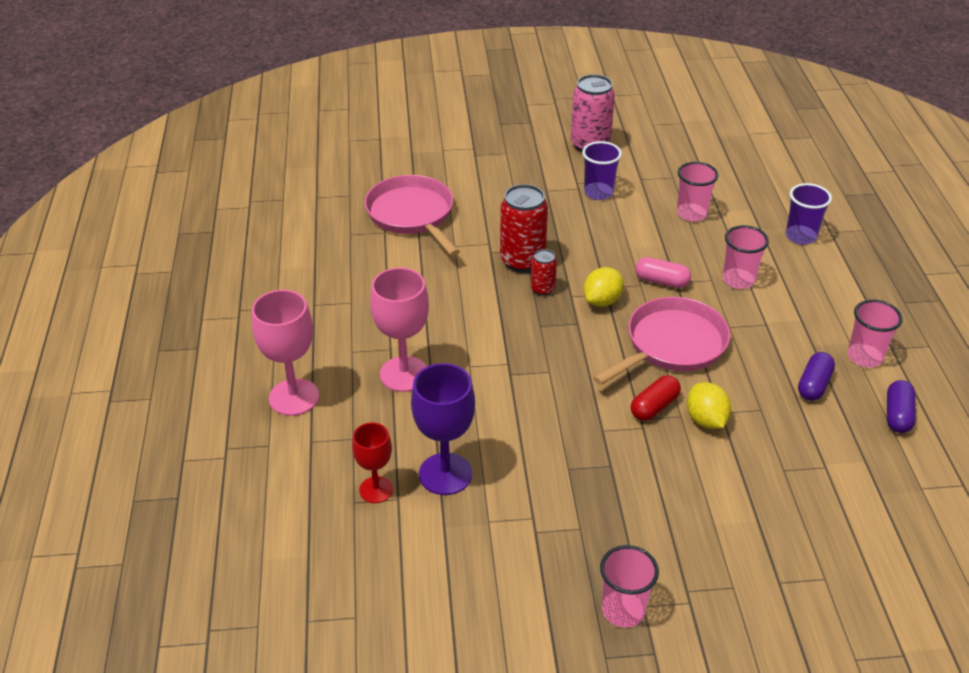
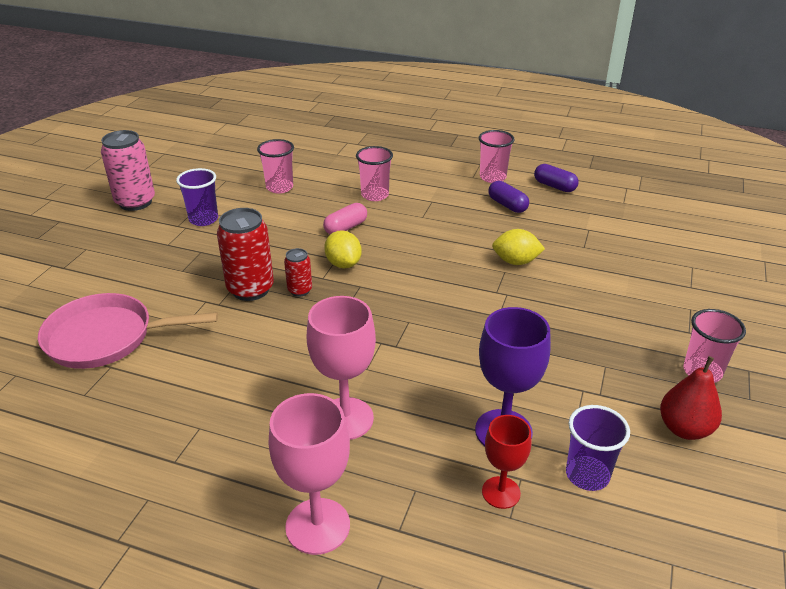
camera: 65 degrees left, 5 degrees down
pink pan [593,297,730,385] -> none
red capsule [631,375,681,421] -> none
purple cup [786,183,832,245] -> purple cup moved to [566,405,630,491]
none -> red pear [660,356,722,440]

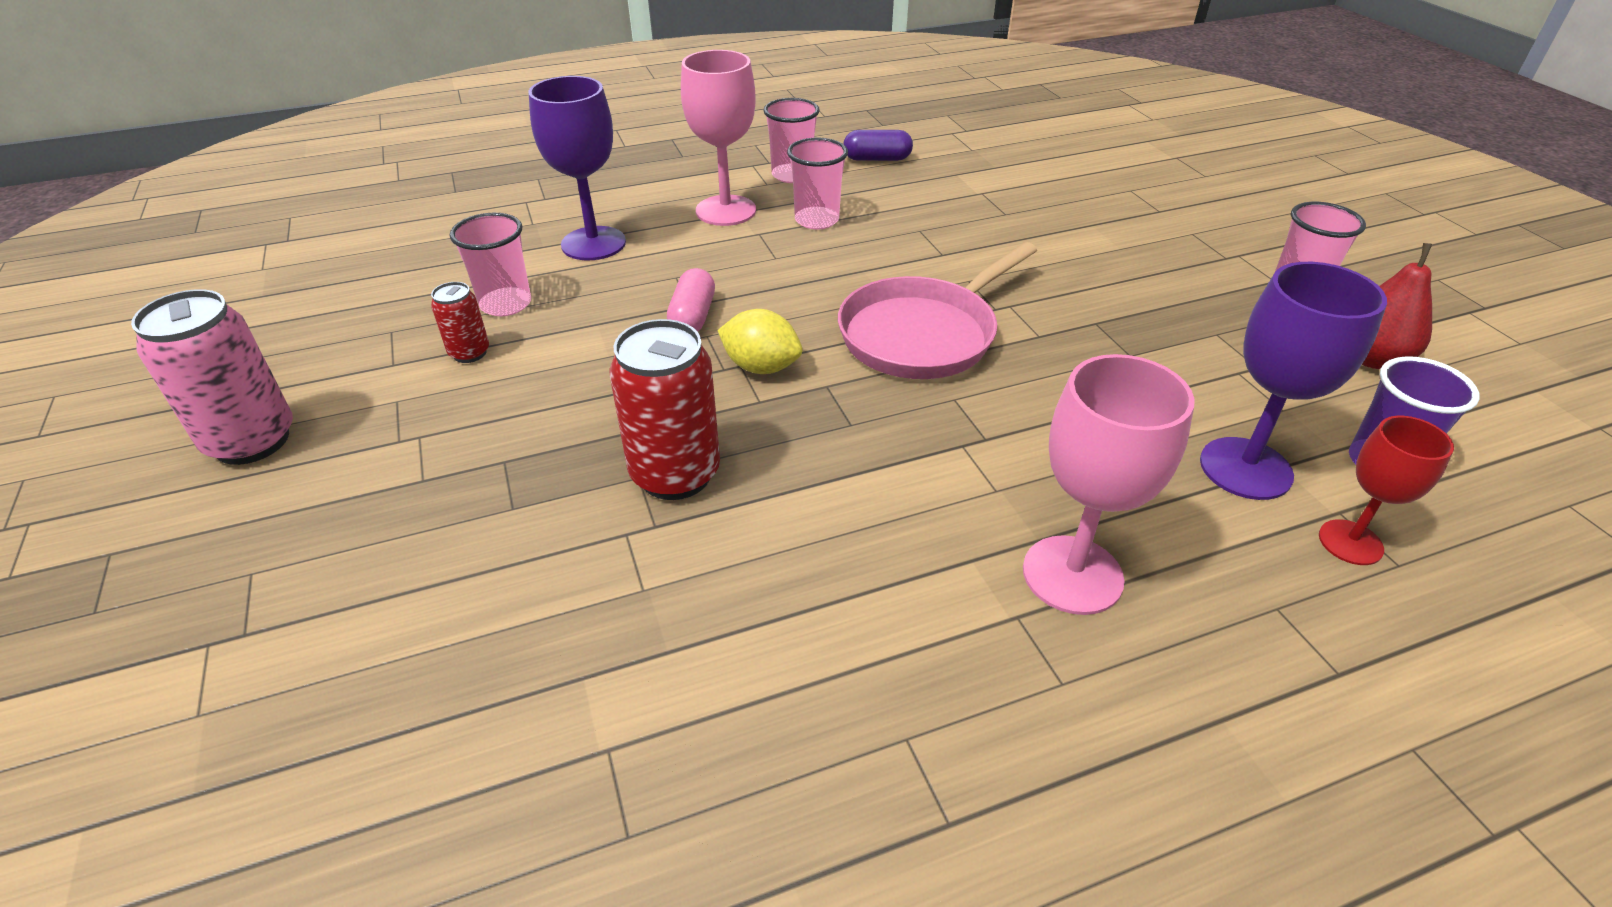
camera: 40 degrees left, 5 degrees up
pink pan [38,293,218,369] -> pink pan moved to [838,242,1037,379]
purple cup [176,168,218,226] -> none
pink goblet [269,393,350,555] -> pink goblet moved to [681,50,756,226]
red can [284,248,312,297] -> red can moved to [431,282,489,363]
pink cup [356,146,393,201] -> pink cup moved to [787,138,848,229]
purple capsule [488,181,529,213] -> none
yellow lemon [492,229,545,265] -> none
none -> purple goblet [528,76,626,260]

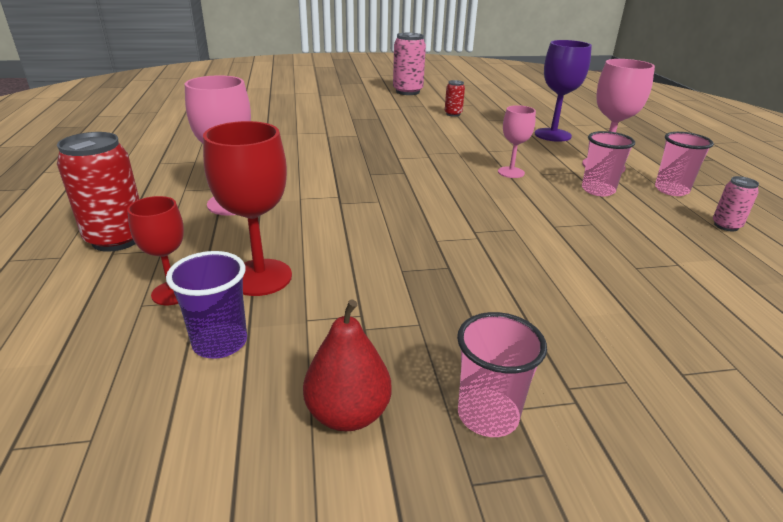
camera: 100 degrees right, 10 degrees down
pink cup [450,213,531,316] -> none
red can [610,319,720,500] -> red can moved to [57,132,140,252]
pink capsule [667,268,715,332] -> none
yellow lemon [717,309,802,374] -> none
pink pan [838,242,1037,379] -> none
purple capsule [844,130,913,161] -> pink can [713,176,759,232]
purple goblet [1200,262,1387,500] -> red goblet [203,121,292,296]
none -> pink goblet [498,105,536,178]

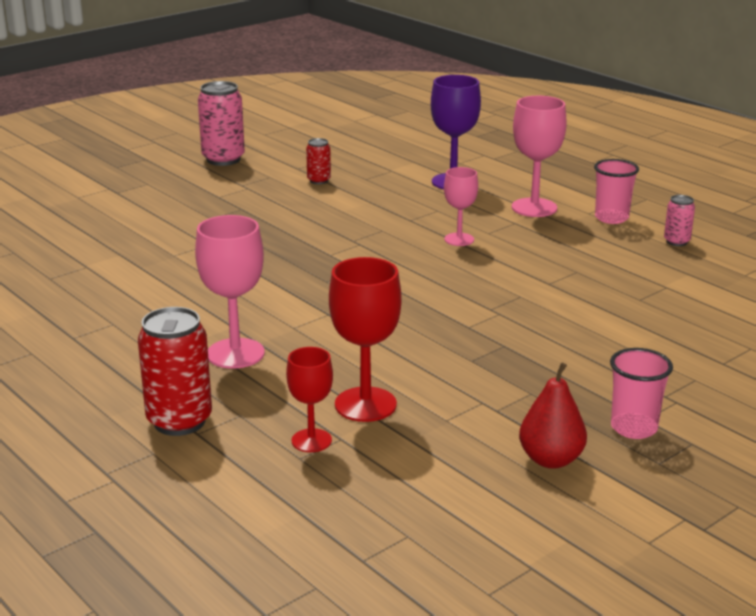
camera: 30 degrees left, 5 degrees down
purple cup [166,251,247,358] -> none
pink cup [582,131,635,196] -> none

